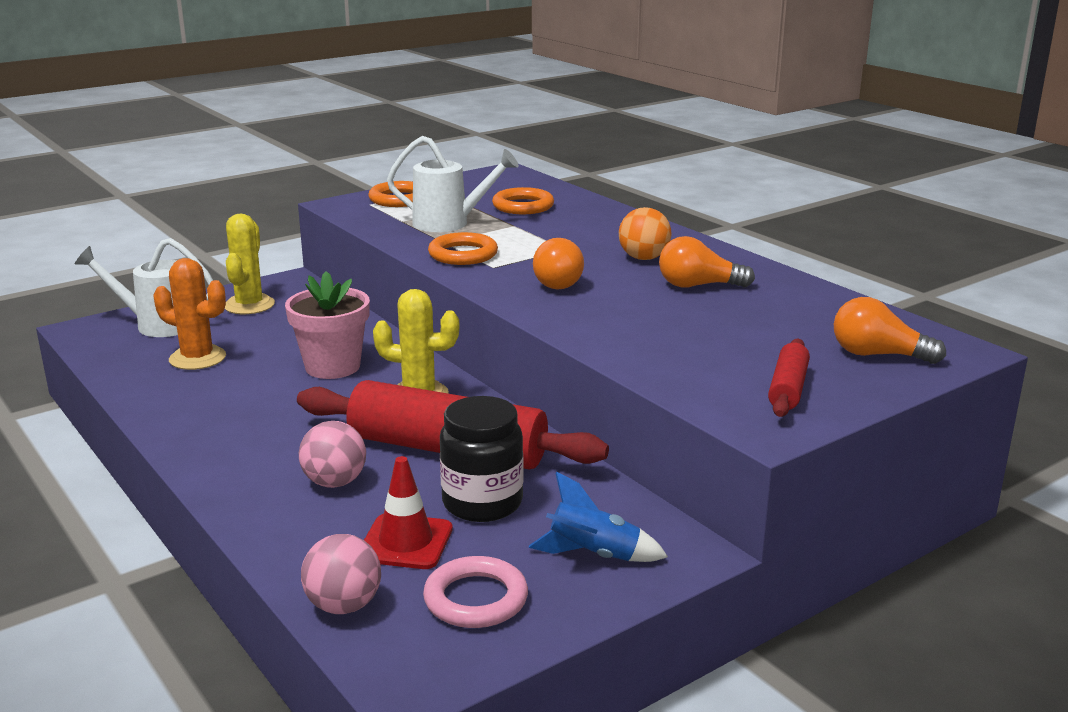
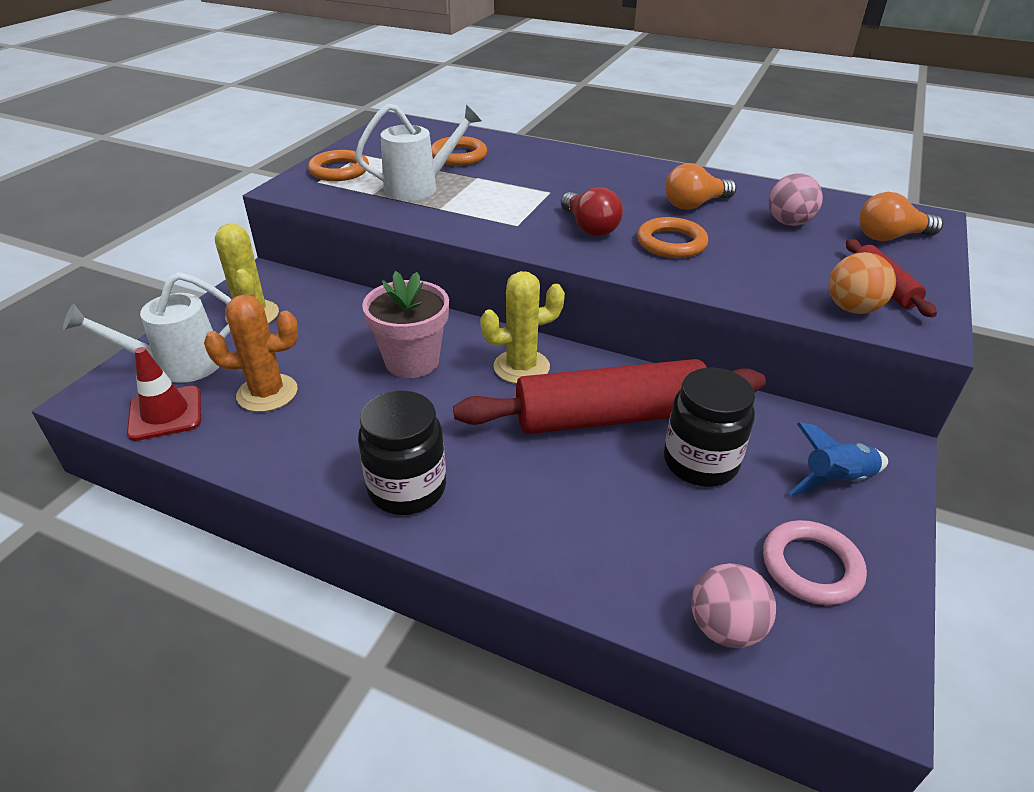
camera: 30 degrees left, 15 degrees up
pink ball [299,421,366,488] -> pink ball moved to [769,173,823,226]
red traffic cone [364,456,453,569] -> red traffic cone moved to [127,347,201,441]
orange ring [428,232,498,265] -> orange ring moved to [637,217,708,258]
orange light bulb [533,238,584,289] -> red light bulb [561,187,623,236]
orange ball [619,207,672,260] -> orange ball moved to [829,252,896,314]
none -> black jar [358,391,446,515]

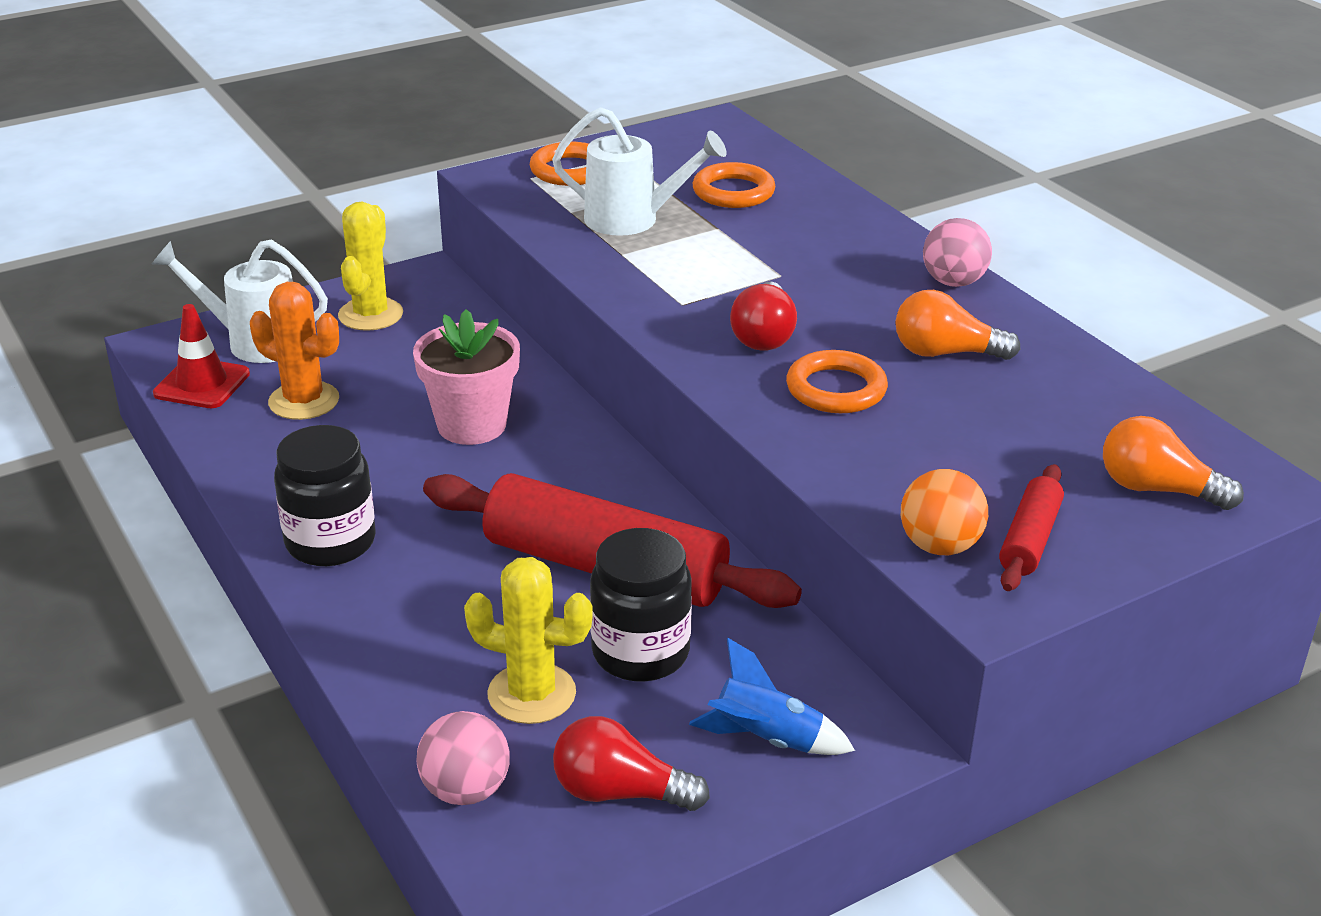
camera: 35 degrees right, 5 degrees down
yellow cactus [480,271,565,384] -> yellow cactus moved to [464,557,593,724]
pink ring [763,520,867,605] -> red light bulb [553,716,710,811]
pink ball [769,173,823,226] -> pink ball moved to [923,218,992,287]

